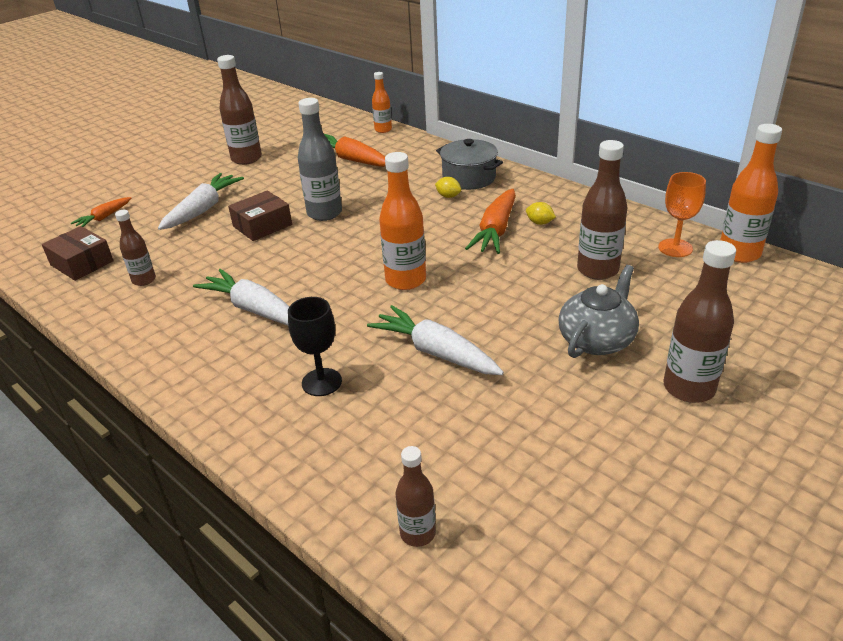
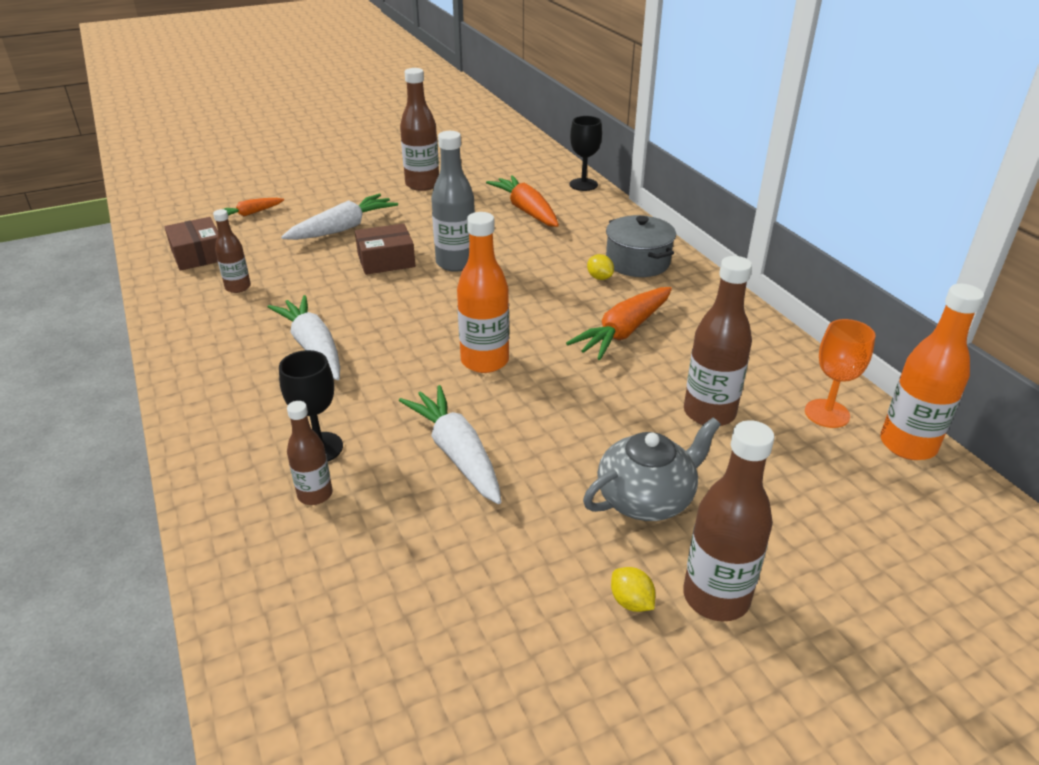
camera: 20 degrees right, 0 degrees up
orange bottle [372,72,392,133] -> black goblet [570,116,602,191]
brown bottle [396,446,436,547] -> brown bottle moved to [287,401,333,505]
yellow lemon [526,202,556,225] -> yellow lemon moved to [611,567,655,612]

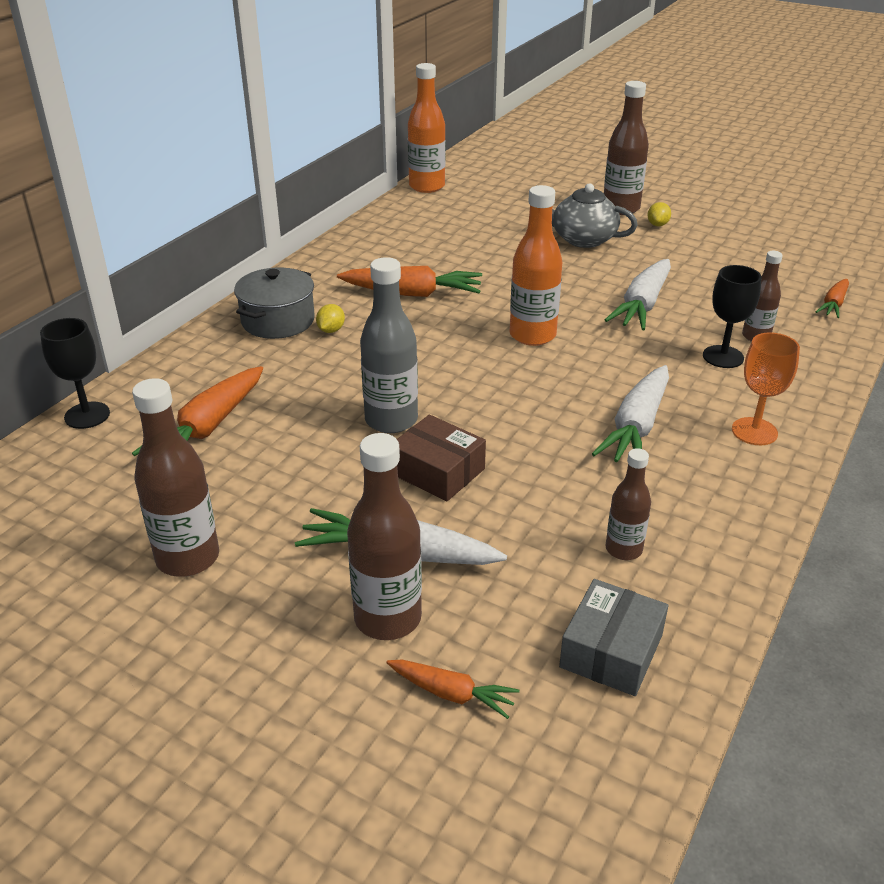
camera: 125 degrees left, 0 degrees up
brown box [165,217,218,271] -> grey box [559,579,668,696]
brown bottle [684,256,752,426] -> brown bottle moved to [347,433,422,640]
orange goblet [805,319,875,428] -> orange goblet moved to [732,332,800,445]
none -> orange carrot [816,279,849,318]

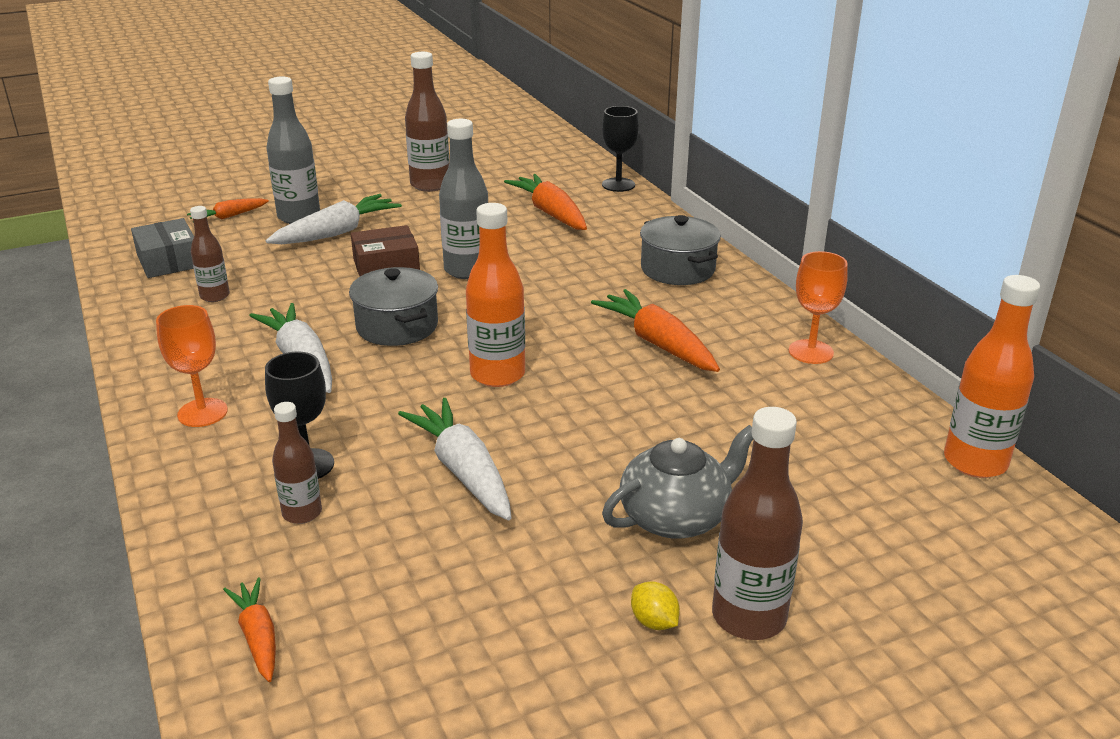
camera: 125 degrees right, 5 degrees down
yellow lemon [316,304,345,333] -> none
orange carrot [337,266,482,297] -> orange carrot turned 105 degrees clockwise [591,289,720,372]
brown bottle [347,433,422,640] -> grey bottle [267,77,320,224]
none -> grey pot [349,267,438,346]
none -> orange goblet [789,251,848,364]

